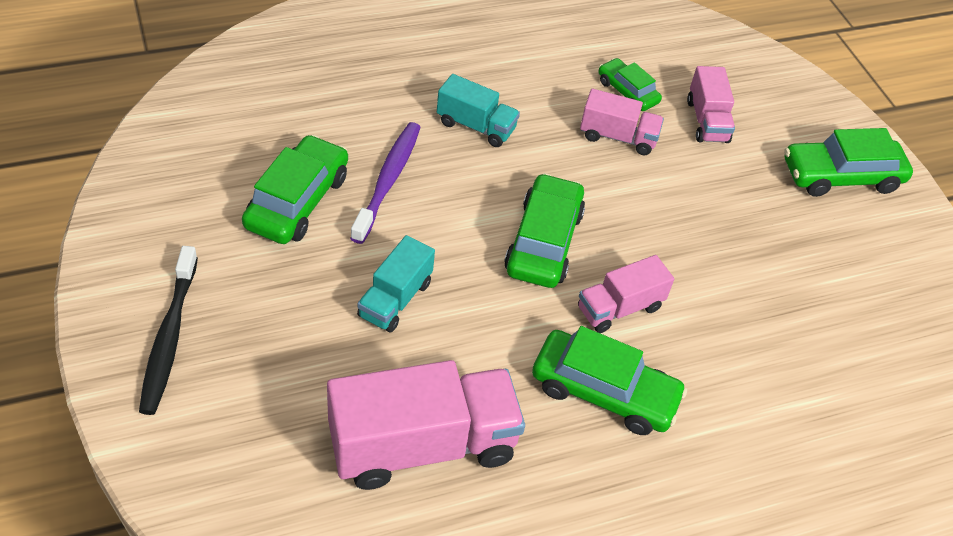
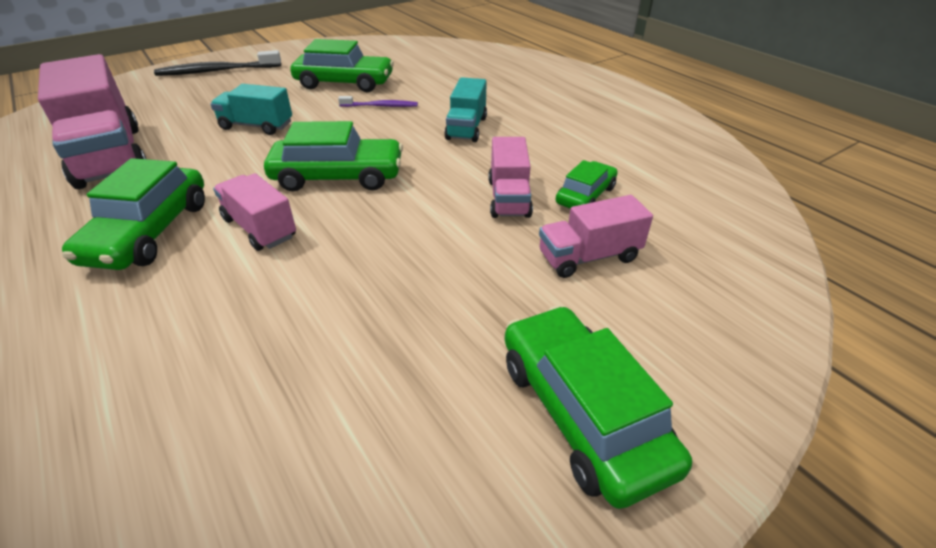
camera: 80 degrees right, 10 degrees down
purple toothbrush [350,122,421,244] -> purple toothbrush [338,96,418,107], size x0.58

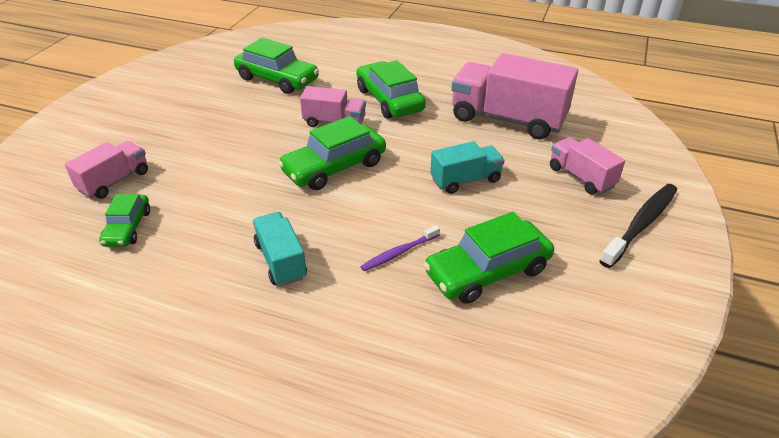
camera: 145 degrees right, 0 degrees up
pink truck [488,137,533,218] -> pink truck moved to [550,137,625,194]
green car [504,306,692,509] -> green car moved to [234,38,319,94]

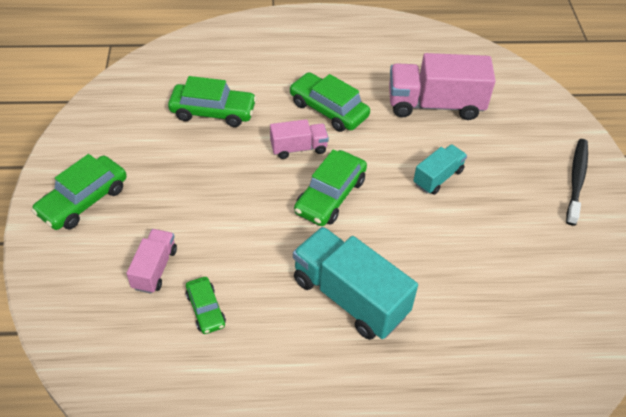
camera: 25 degrees left, 10 degrees up
turquoise truck [253,212,307,286] -> turquoise truck [293,227,418,340], size x1.84
purple toothbrush [360,225,440,271] -> none
green car [423,212,554,304] -> green car moved to [32,154,127,230]
pink truck [550,137,625,194] -> none

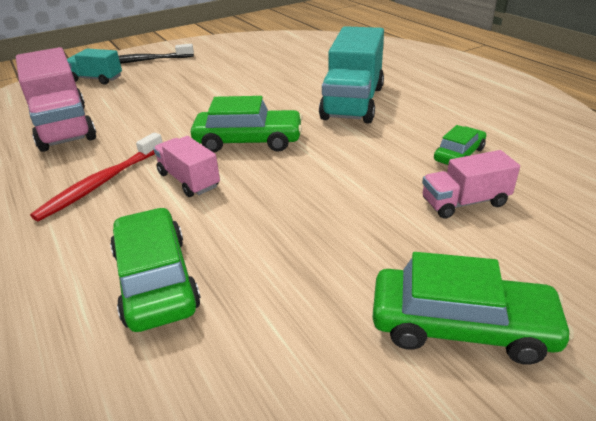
camera: 115 degrees left, 15 degrees down
green car [289,72,370,132] -> red toothbrush [30,132,163,222]
turquoise truck [413,144,467,195] -> turquoise truck moved to [67,48,122,85]

